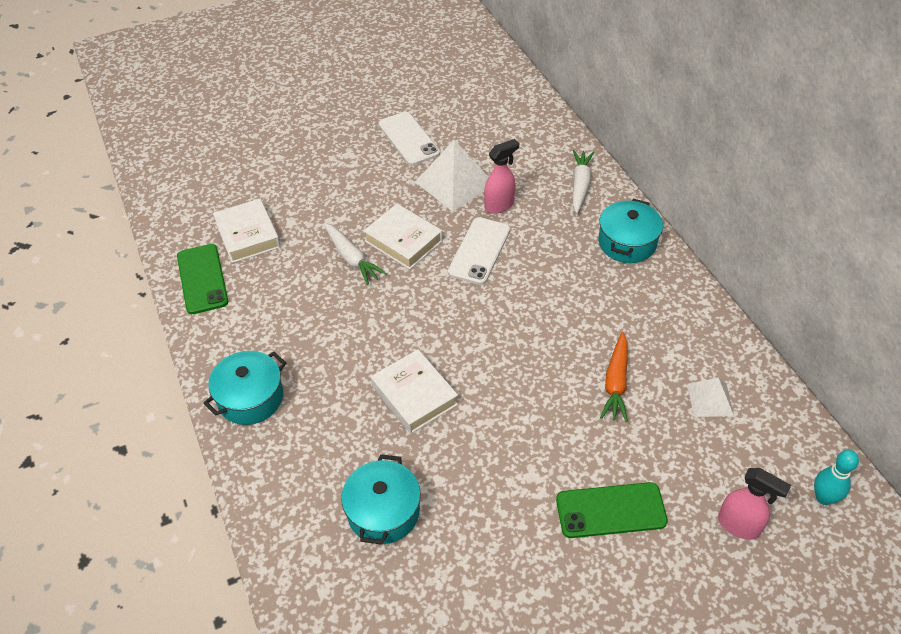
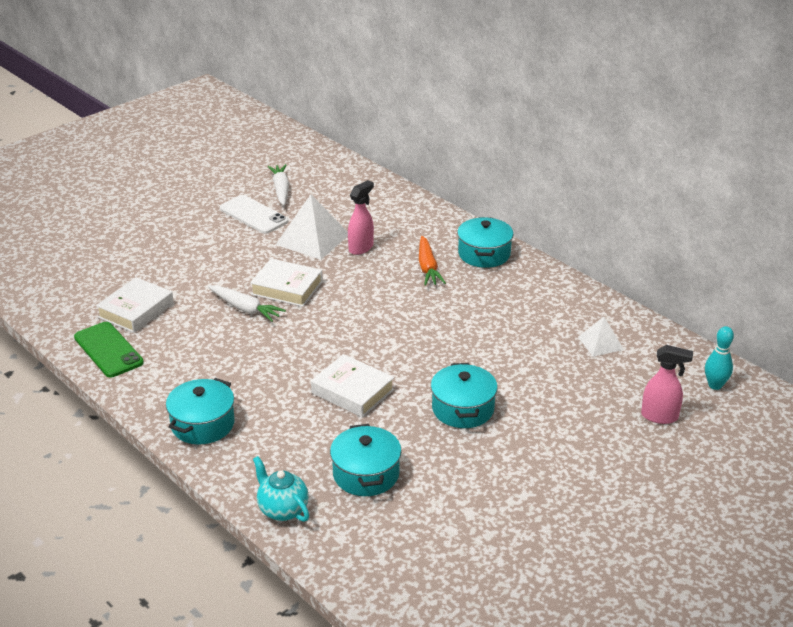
camera: 20 degrees left, 15 degrees down
white book [213,198,281,263] -> white book turned 75 degrees clockwise [96,277,174,333]
white phone [448,217,510,285] -> none
green phone [556,482,668,538] -> none
white carrot [573,150,594,214] -> white carrot moved to [268,164,289,206]
orange carrot [600,332,628,422] -> orange carrot moved to [419,236,446,286]
none -> turquoise teapot [253,456,309,522]
none -> turquoise pot [431,363,498,428]

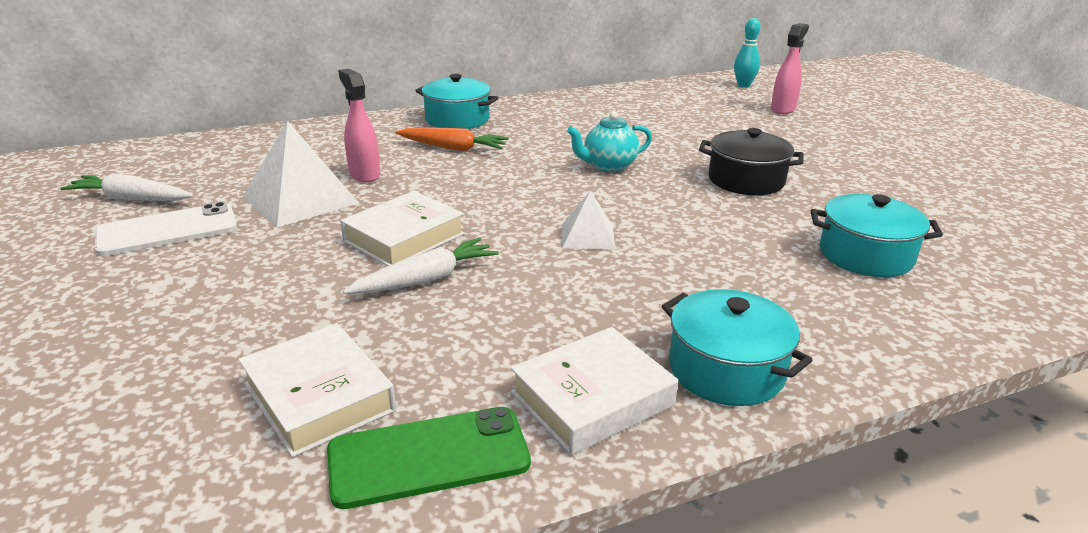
camera: 70 degrees left, 5 degrees down
turquoise teapot [253,456,309,522] -> turquoise teapot moved to [567,111,652,172]
white book [311,354,394,418] -> white book moved to [511,327,678,455]
turquoise pot [431,363,498,428] -> black pot [699,128,804,195]
white pyramid [578,317,624,357] -> white pyramid moved to [562,191,615,250]

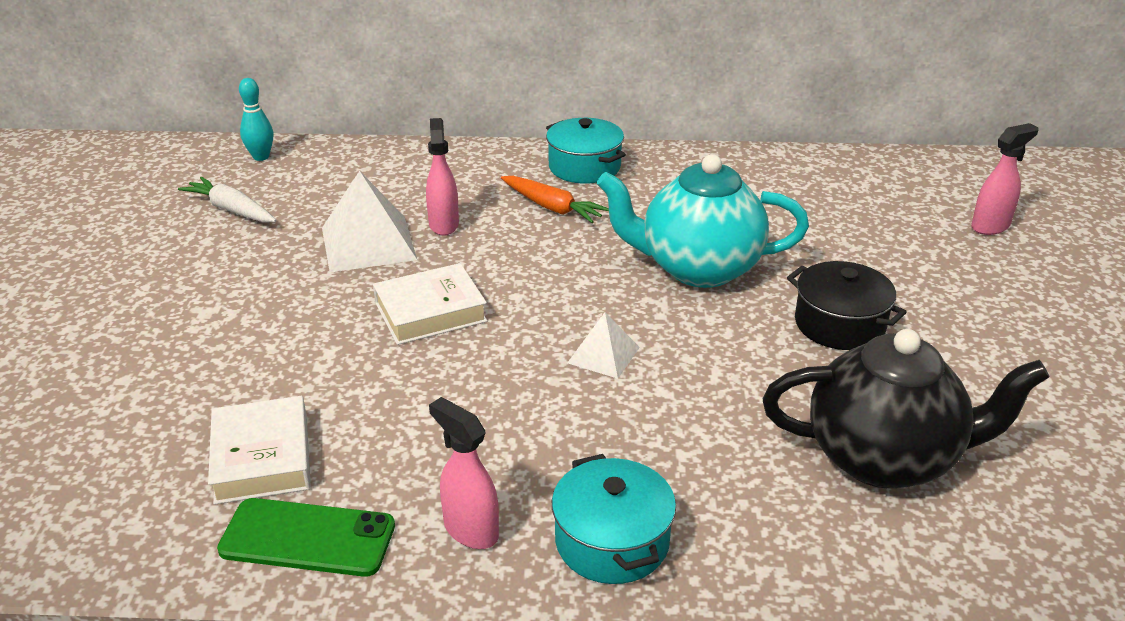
camera: 25 degrees right, 5 degrees up
white phone [95,202,237,256] -> none
white carrot [343,238,499,294] -> none
white book [511,327,678,455] -> pink spray bottle [429,397,499,549]
turquoise teapot [567,111,652,172] -> turquoise teapot [597,154,809,288], size x1.95
turquoise bowling pin [734,18,761,88] -> turquoise bowling pin moved to [239,78,273,161]
turquoise pot [810,194,943,277] -> black teapot [763,329,1050,488]

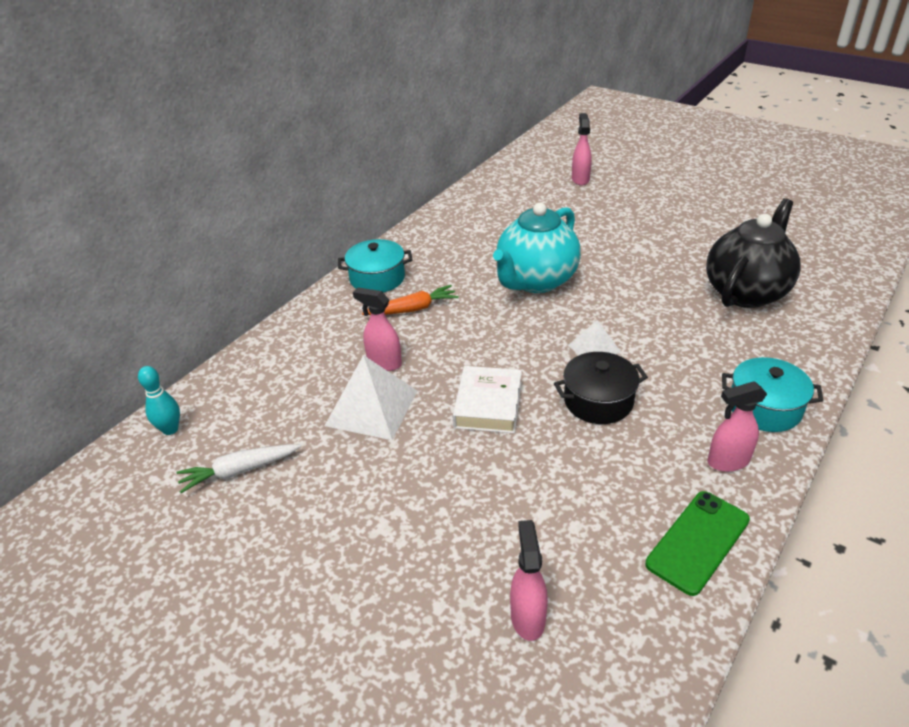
camera: 55 degrees left, 5 degrees up
white book [208,396,311,505] -> none
black pot [787,261,907,350] -> black pot moved to [554,352,648,424]
none -> pink spray bottle [510,520,548,641]

